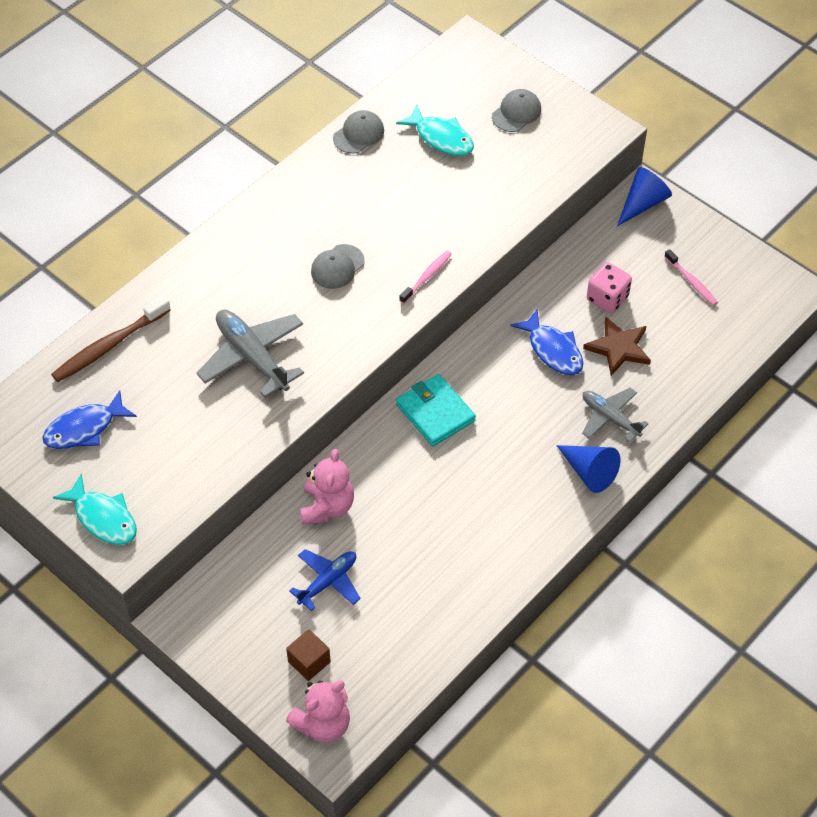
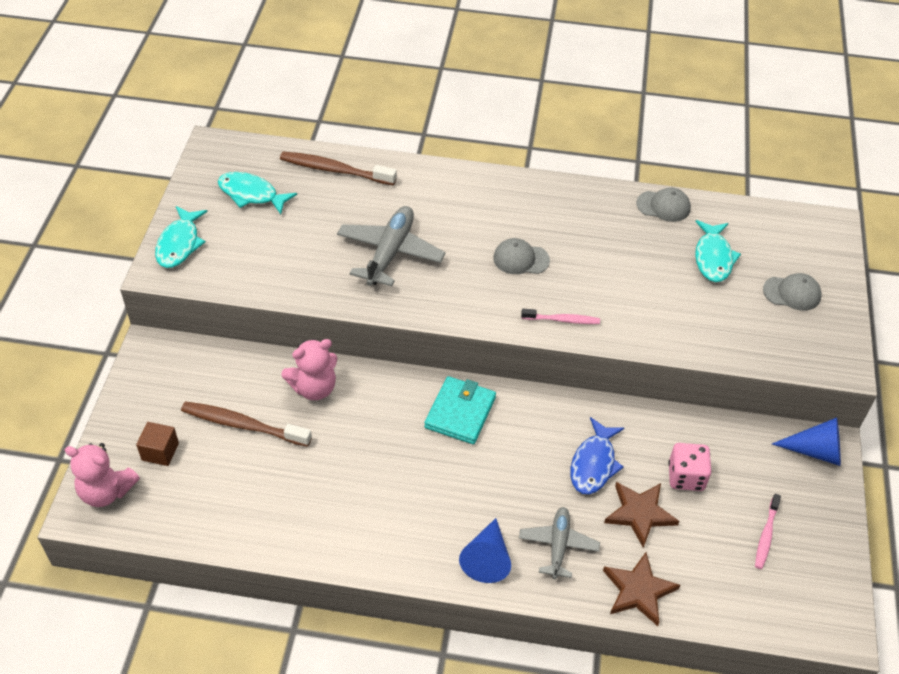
camera: 55 degrees right, 5 degrees down
blue fish [42,390,137,449] -> turquoise fish [218,172,297,214]
blue plane [289,549,361,611] -> brown toothbrush [181,401,312,447]
none -> brown star [603,552,680,626]

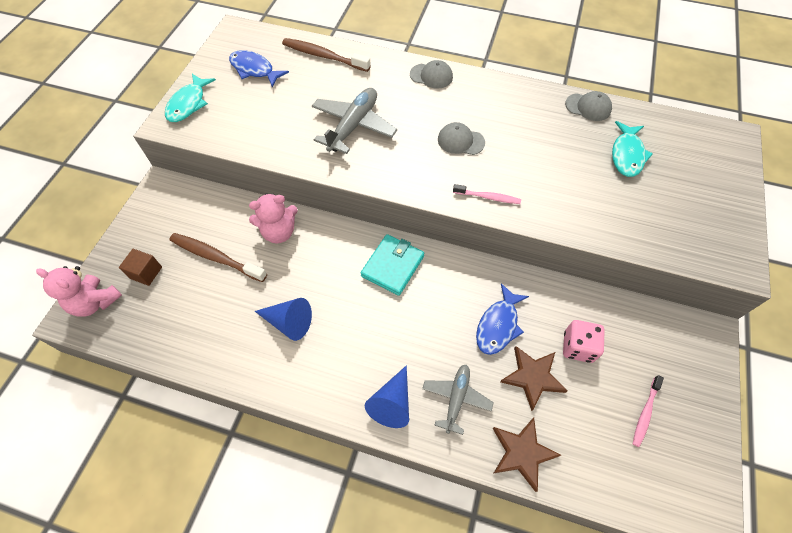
camera: 10 degrees right, 10 degrees up
turquoise fish [218,172,297,214] -> blue fish [229,50,289,87]
grey cap [763,273,822,311] -> grey cap moved to [410,60,453,89]
blue cone [772,418,841,466] -> blue cone moved to [255,298,312,341]

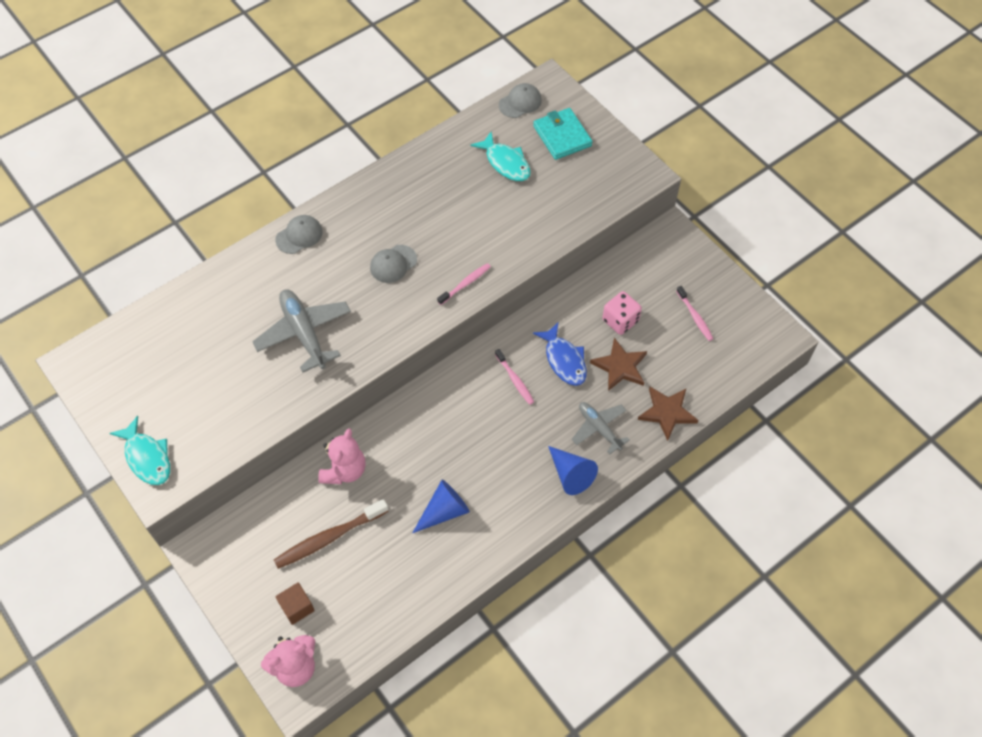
camera: 55 degrees left, 0 degrees up
blue fish [229,50,289,87] -> none
brown toothbrush [282,38,371,72] -> none
turquoise wallet [360,234,424,296] -> turquoise wallet moved to [533,108,592,160]
grey cap [565,91,612,121] -> grey cap moved to [499,83,542,118]
none -> pink toothbrush [495,349,534,405]

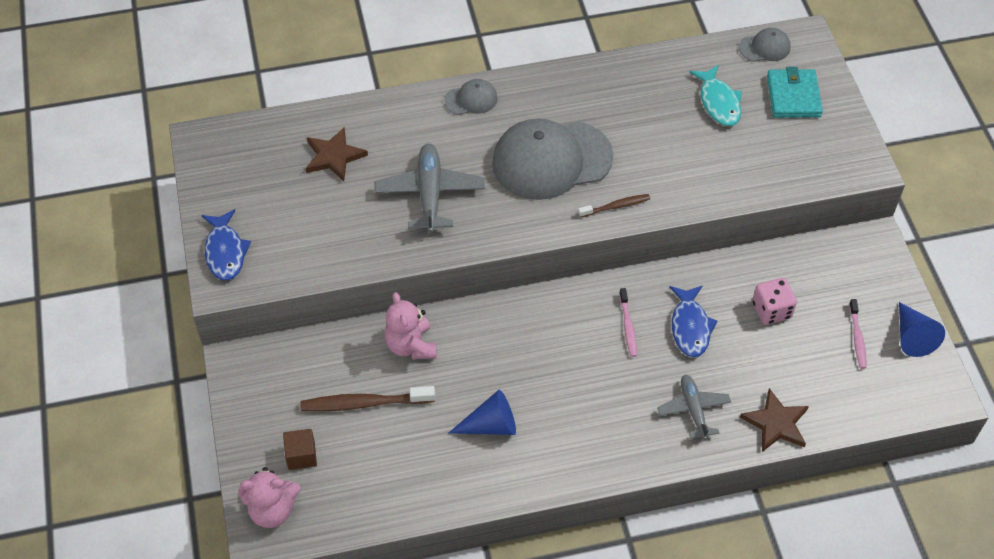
camera: 25 degrees right, 5 degrees down
turquoise fish [109,416,170,485] -> blue fish [202,209,251,280]
pink teddy bear [318,429,366,484] -> pink teddy bear turned 120 degrees clockwise [384,292,436,359]
grey cap [370,245,417,283] -> grey cap [492,118,614,200], size x2.21
pink toothbrush [437,263,491,305] -> brown toothbrush [578,194,650,218]
blue cone [548,446,598,495] -> blue cone moved to [899,302,945,357]
brown star [590,338,647,391] -> brown star moved to [305,127,368,181]

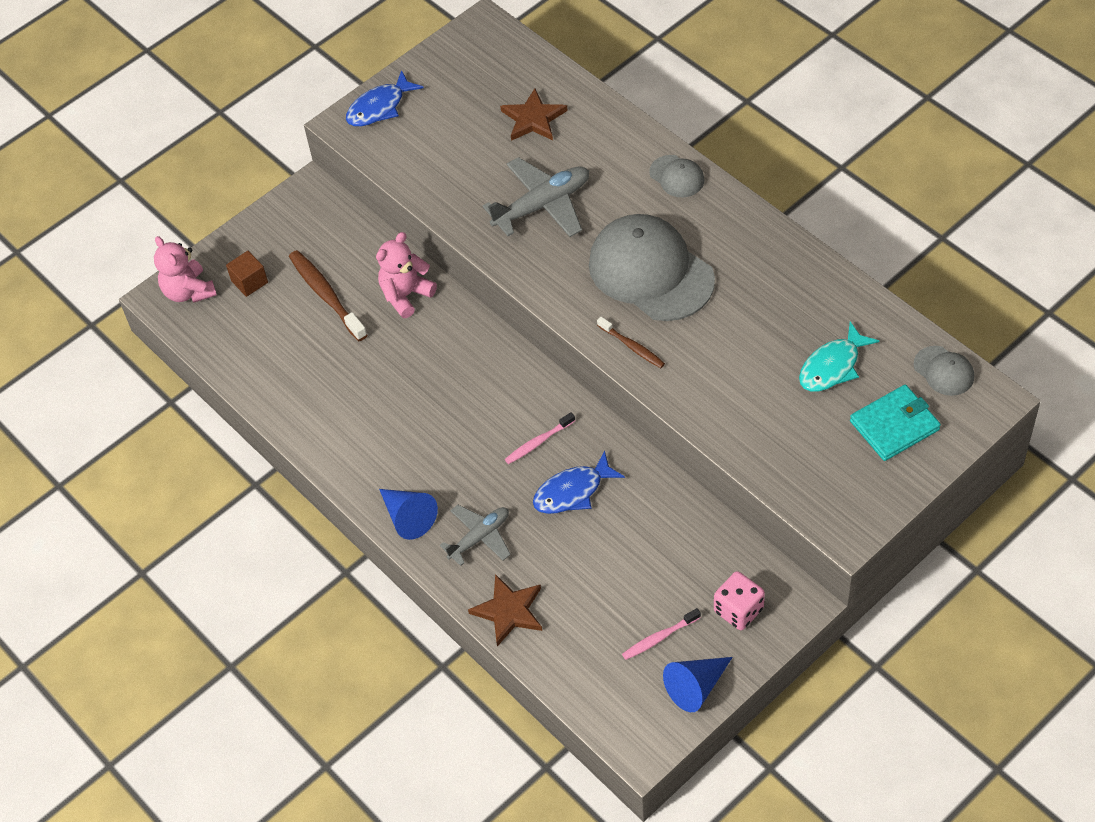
camera: 65 degrees right, 0 degrees up
blue cone [449,390,516,435] -> blue cone moved to [379,489,438,540]
pink dice [752,278,797,325] -> pink dice moved to [714,571,765,630]

